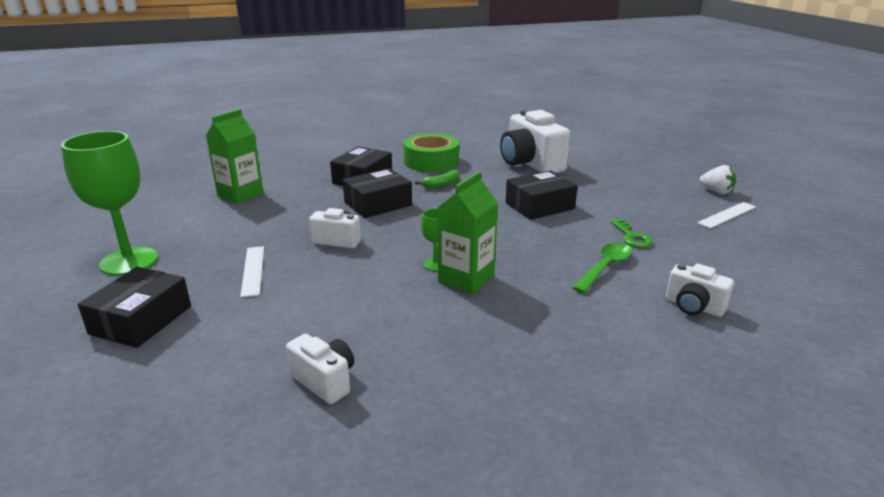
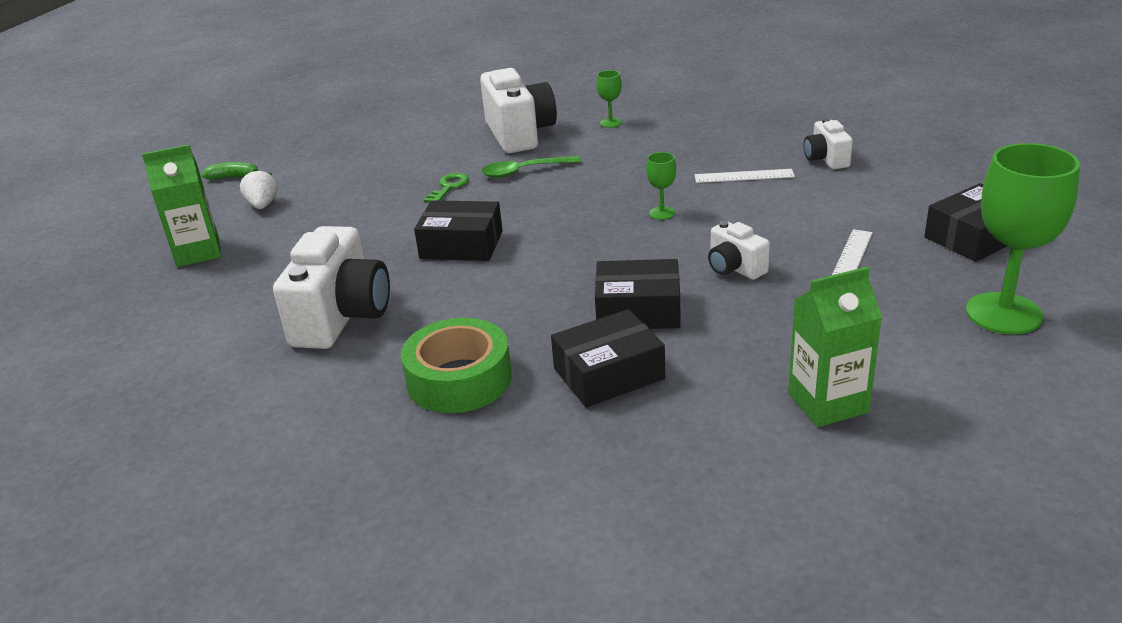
camera: 140 degrees left, 5 degrees up
green banana [415,170,460,189] -> green banana moved to [201,162,258,180]
green carton [438,171,498,294] -> green carton moved to [142,144,221,267]
white camera [666,263,734,317] -> white camera [480,68,557,153], size x1.90
white ruler [697,202,756,228] -> white ruler moved to [695,169,795,183]
none -> green goblet [597,70,622,128]

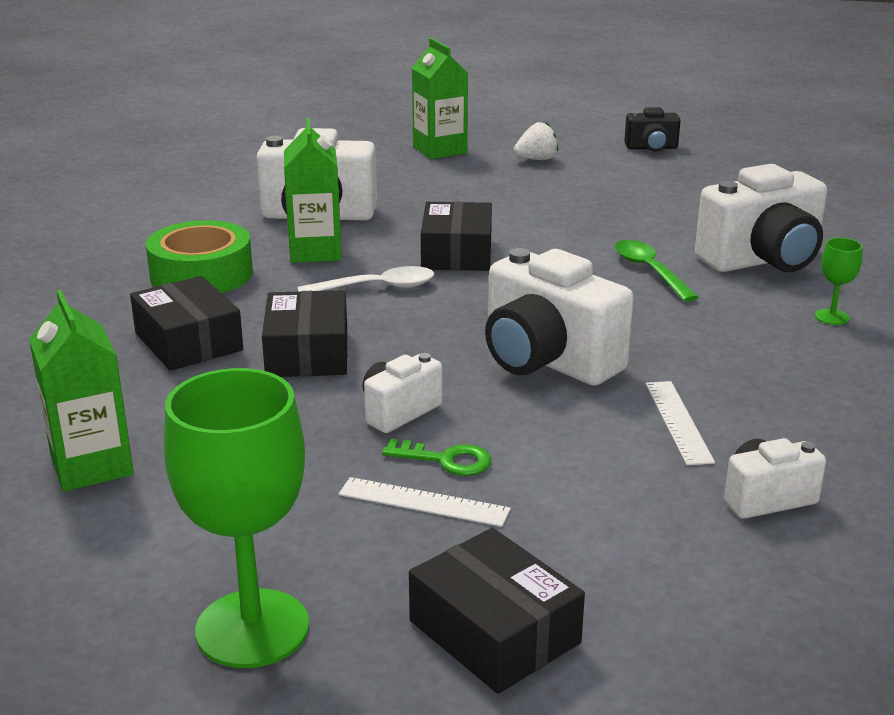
camera: 80 degrees right, 5 degrees down
green banana [201,162,258,180] -> none
green key [424,173,469,203] -> green key moved to [382,439,491,476]
green goblet [646,152,676,220] -> white camera [485,248,633,386]
none -> green carton [284,117,342,263]
none -> white spoon [298,266,434,292]
none -> black camera [624,107,681,152]

